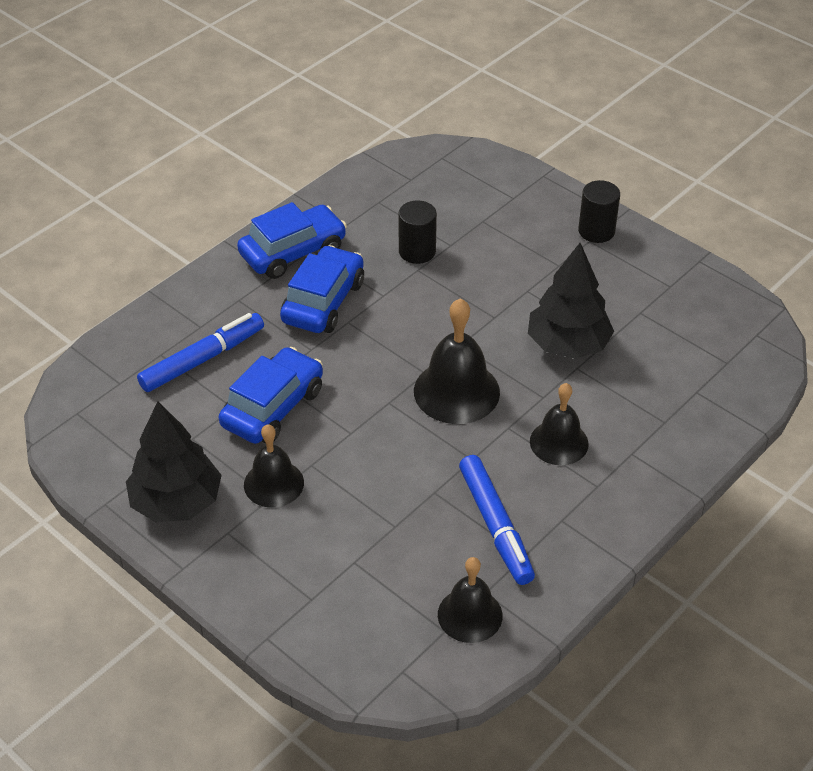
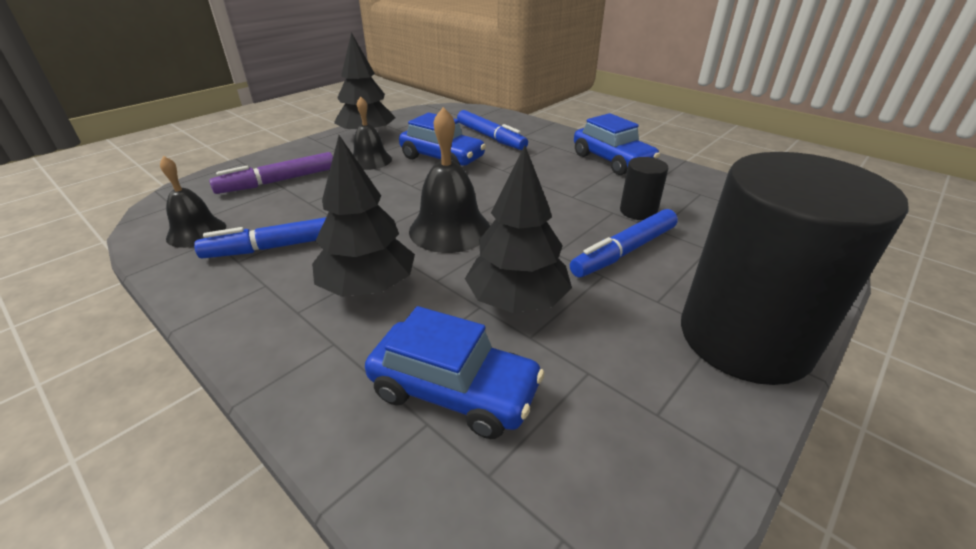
camera: 90 degrees right, 10 degrees down
blue car [280,245,364,333] -> blue car moved to [365,306,545,439]
black bell [530,383,589,465] -> black tree [312,135,415,297]
black cylinder [578,180,620,243] -> black cylinder [681,152,908,385], size x2.39
none -> purple marker [209,152,333,194]
none -> blue marker [570,209,678,277]

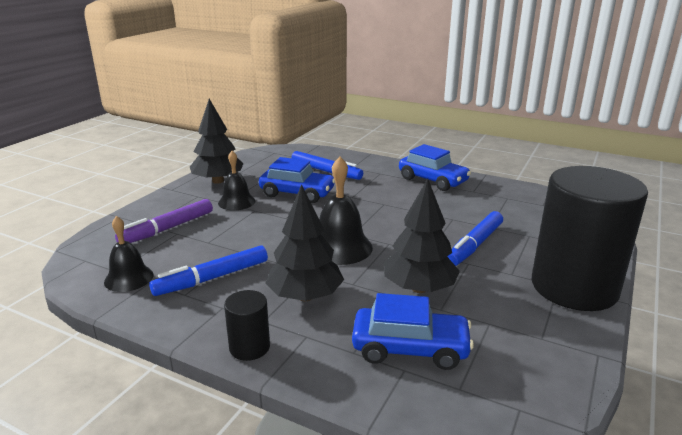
camera: 15 degrees left, 10 degrees down
black cylinder [620,157,669,220] -> black cylinder moved to [224,290,270,361]

